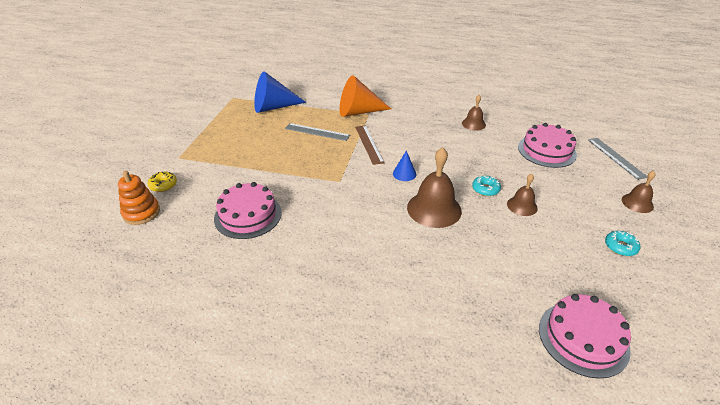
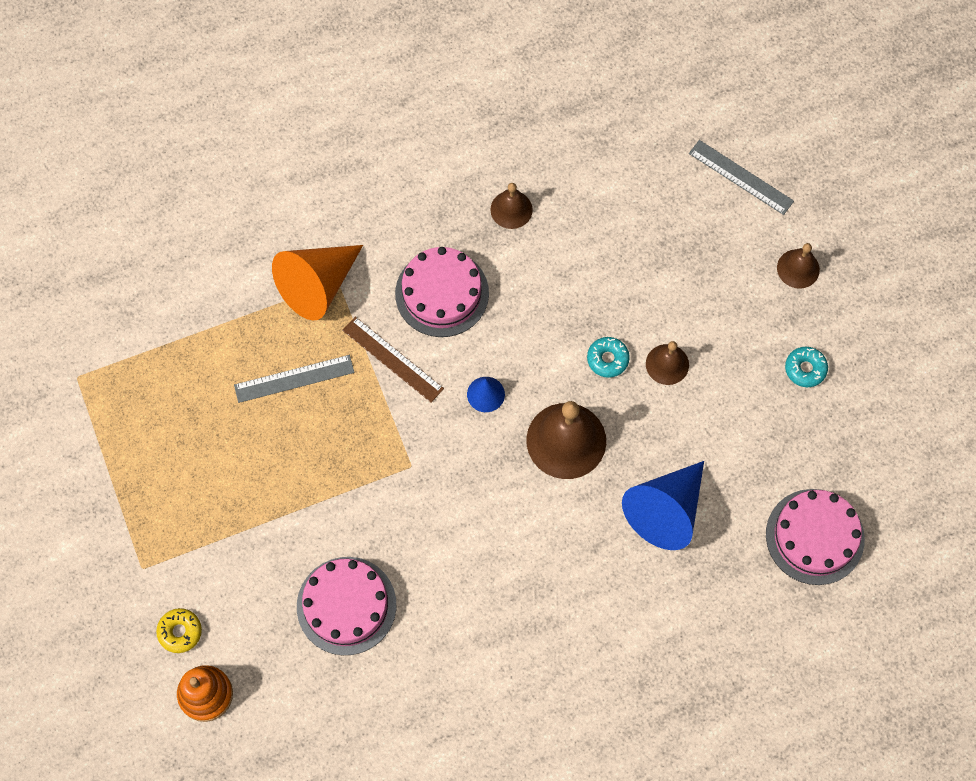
camera: 35 degrees left, 30 degrees up
blue cone [254,71,306,113] -> blue cone moved to [622,461,704,550]
pink cake [518,123,577,168] -> pink cake moved to [395,247,489,337]

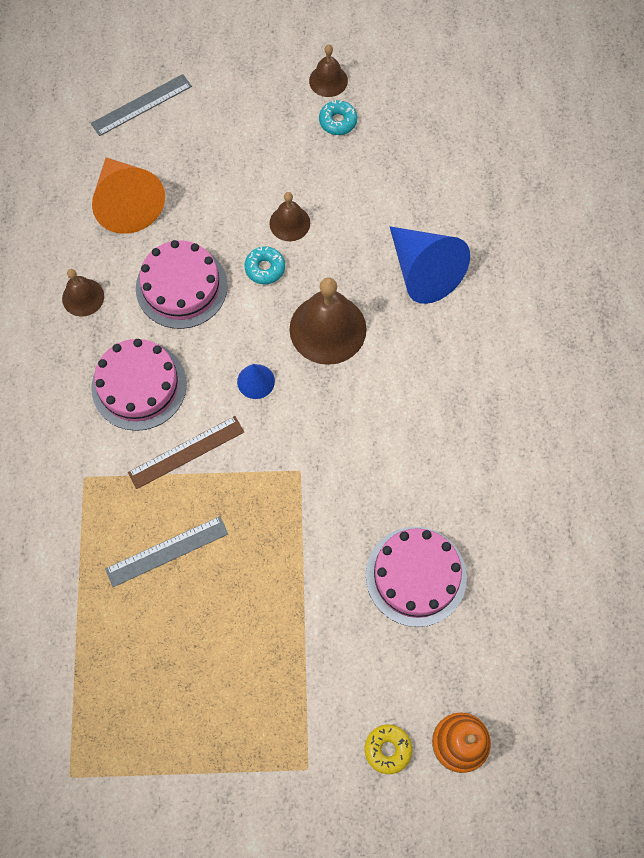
camera: 70 degrees left, 0 degrees up
grey ruler [234,355,354,403] -> grey ruler turned 60 degrees clockwise [105,516,228,587]
orange cone [272,245,363,320] -> orange cone moved to [92,157,165,234]
pink cake [766,489,865,585] -> pink cake moved to [136,240,228,329]
brown bell [777,243,820,289] -> brown bell moved to [309,45,348,97]

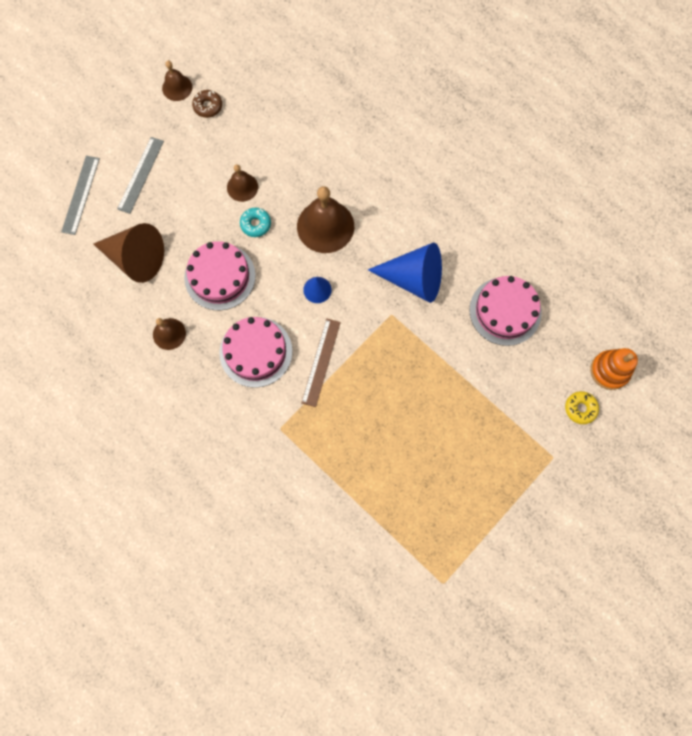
camera: 45 degrees left, 5 degrees up
orange cone [92,157,165,234] -> brown cone [93,223,164,283]
grey ruler [105,516,228,587] -> grey ruler moved to [117,137,164,214]
turquoise donut [319,100,357,135] -> brown donut [192,90,222,118]
blue cone [390,226,470,304] -> blue cone moved to [368,243,442,303]

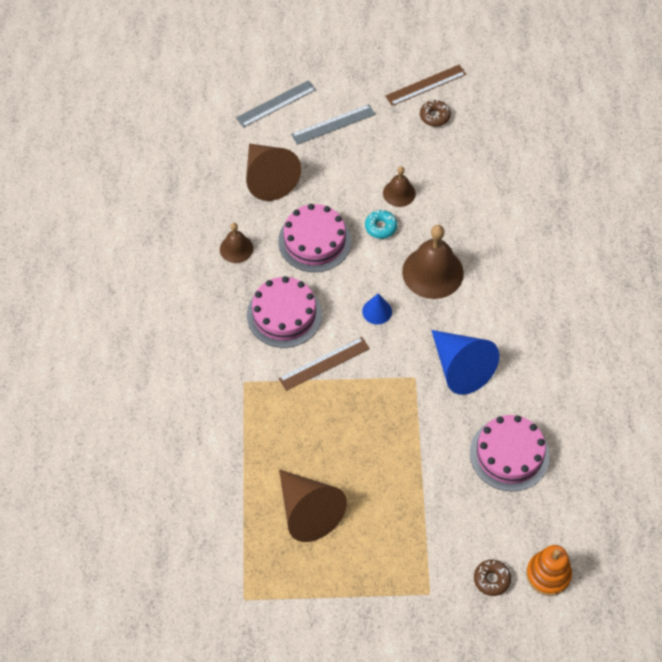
camera: 45 degrees right, 15 degrees down
brown bell [162,61,192,101] -> brown ruler [385,65,466,106]
yellow donut [565,391,599,424] -> brown donut [474,560,511,596]
none -> brown cone [279,469,347,542]

